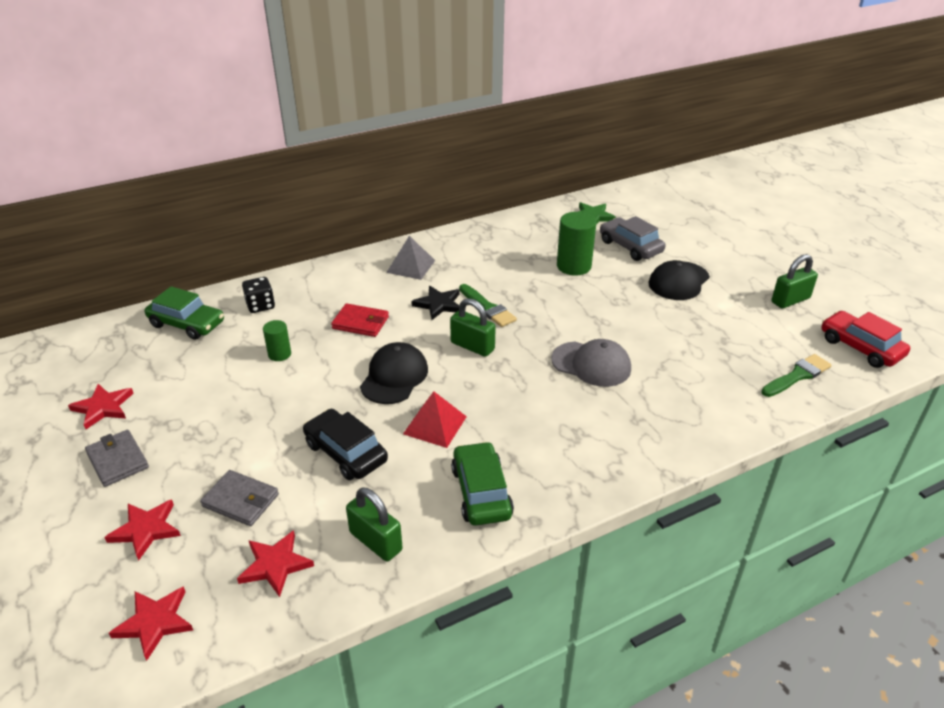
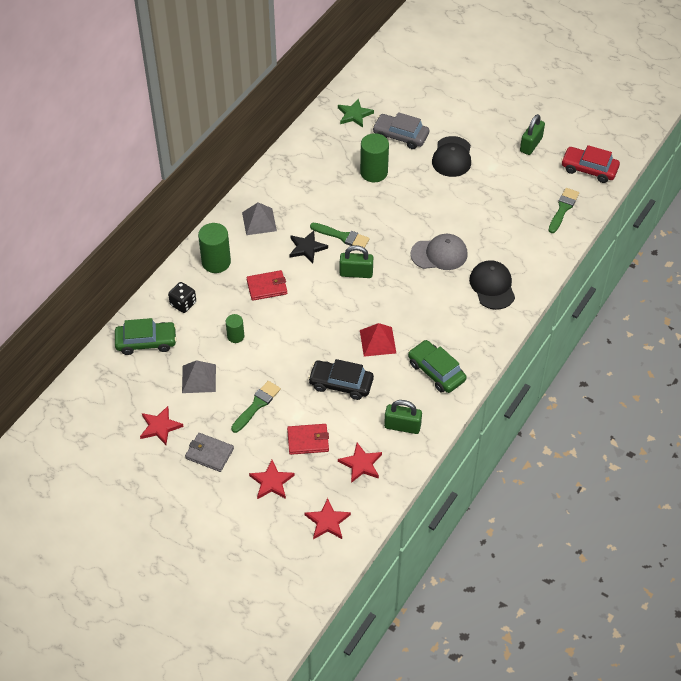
camera: 30 degrees left, 15 degrees up
grey wallet [200,470,279,526] -> red wallet [287,424,329,455]
black cap [360,342,428,404] -> black cap moved to [469,260,515,310]
none -> grey pyramid [182,360,216,393]
none -> green cylinder [198,223,231,273]
none -> green brush [231,381,281,433]

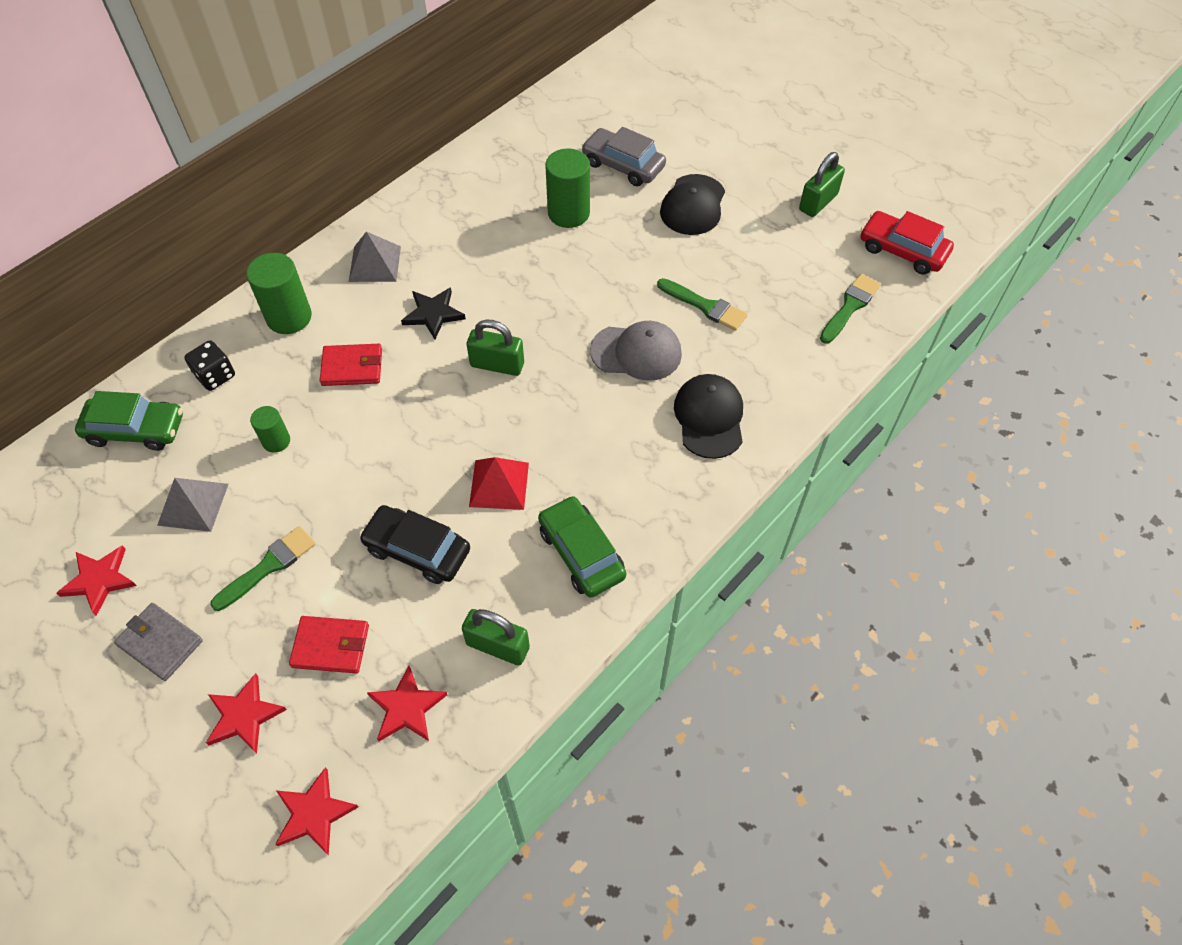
camera: 10 degrees right, 5 degrees up
green brush [310,223,370,248] -> green brush moved to [657,278,747,331]
green star [338,99,374,127] -> none

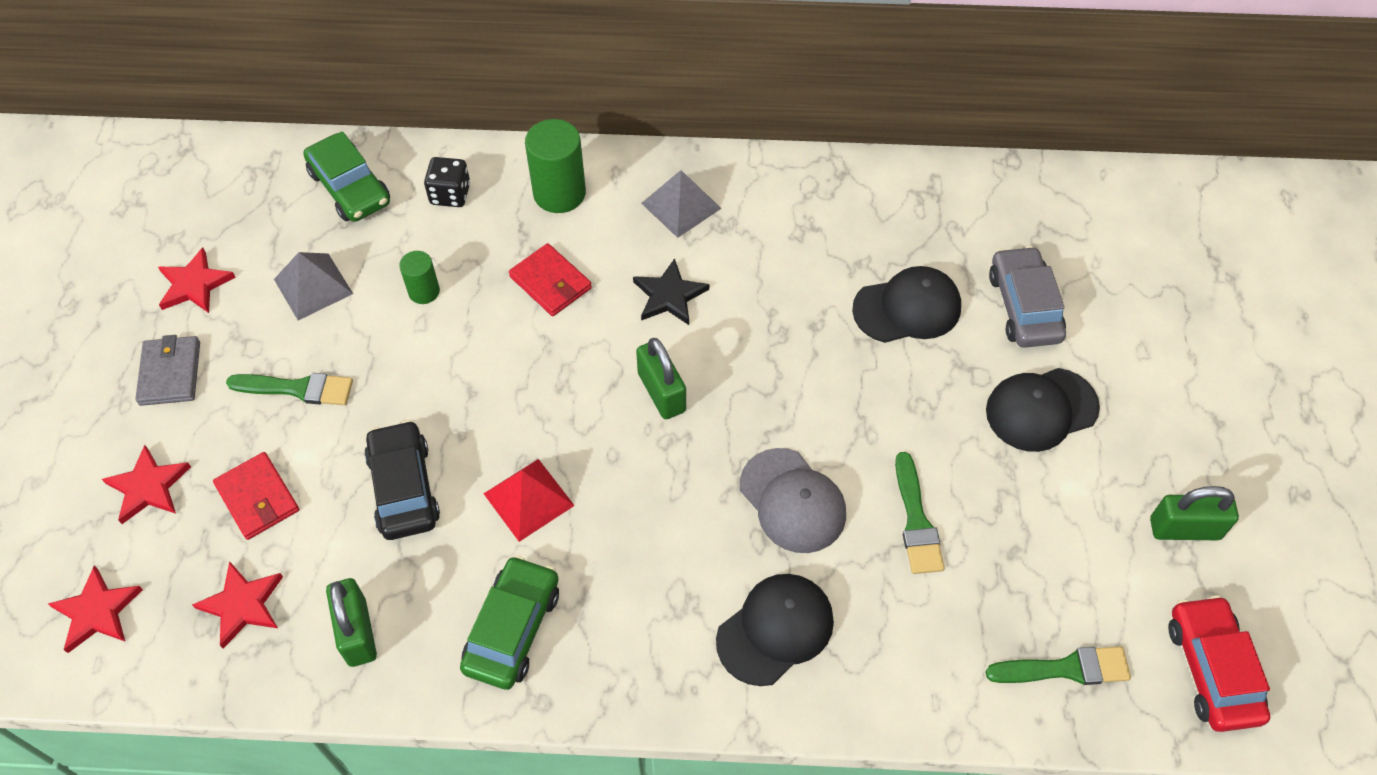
camera: 50 degrees right, 0 degrees up
green cylinder [545,148,590,228] -> black cap [852,266,961,343]

